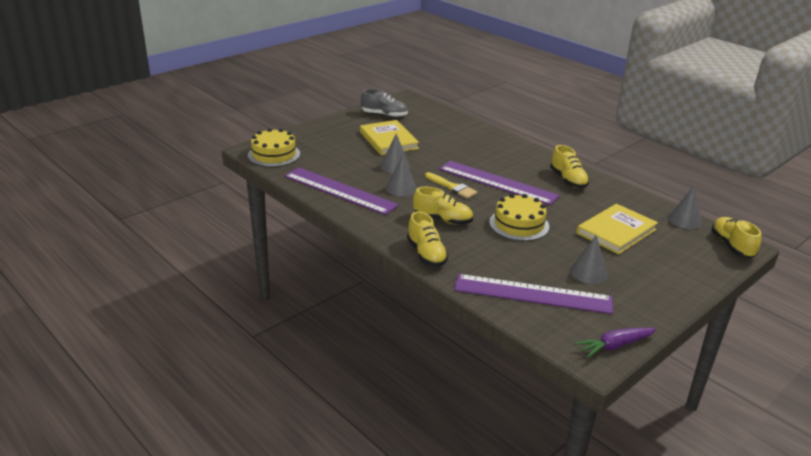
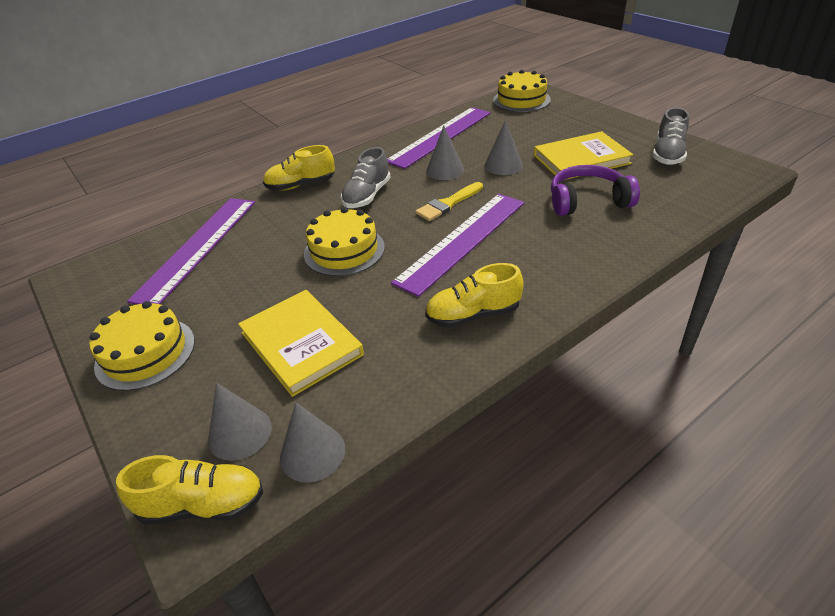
camera: 100 degrees right, 10 degrees up
yellow shoe [413,187,473,225] -> grey shoe [341,147,391,208]
grey cone [570,235,608,284] -> grey cone moved to [208,383,272,461]
purple carrot [575,327,657,358] -> none
none -> yellow cake [89,301,195,391]
none -> purple headphones [551,165,640,216]

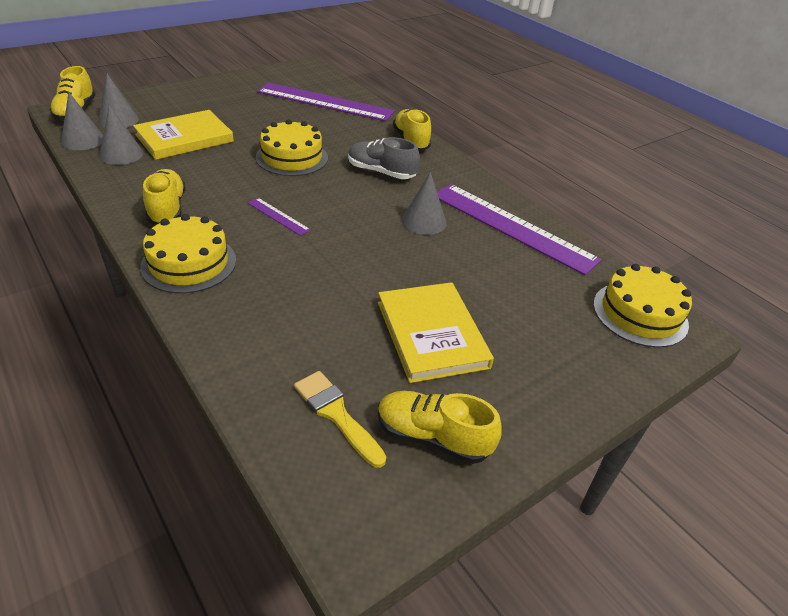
camera: 85 degrees right, 0 degrees up
yellow cake [89,301,195,391] -> yellow cake moved to [140,214,236,293]
purple ruler [391,194,524,297] -> purple ruler [248,198,311,236], size x0.42
yellow brush [415,182,483,221] -> yellow brush moved to [294,371,386,468]
grey cone [484,120,523,175] -> grey cone moved to [99,105,144,165]
purple headphones [551,165,640,216] -> none
grey shoe [653,107,689,165] -> yellow shoe [378,391,502,464]

